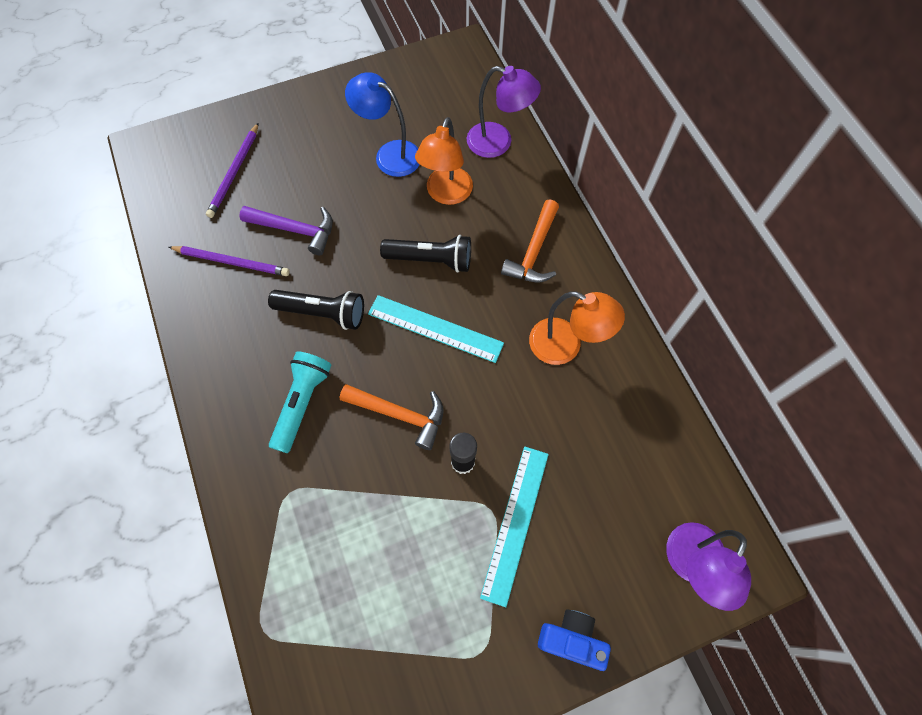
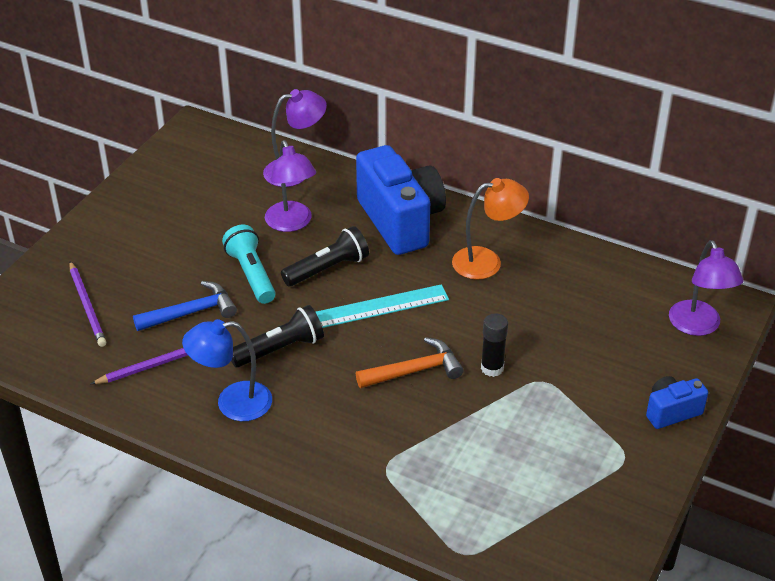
camera: 40 degrees left, 25 degrees down
purple hammer [239,206,333,255] -> blue hammer [133,281,237,331]
turquoise flashlight [269,351,331,453] -> turquoise flashlight moved to [222,225,276,304]
blue lamp [345,72,420,177] -> blue lamp moved to [182,319,272,421]
orange lamp [415,117,473,205] -> purple lamp [265,140,316,232]
turquoise ruler [480,446,549,607] -> none
orange hammer [501,199,559,282] -> blue camera [356,145,446,255]

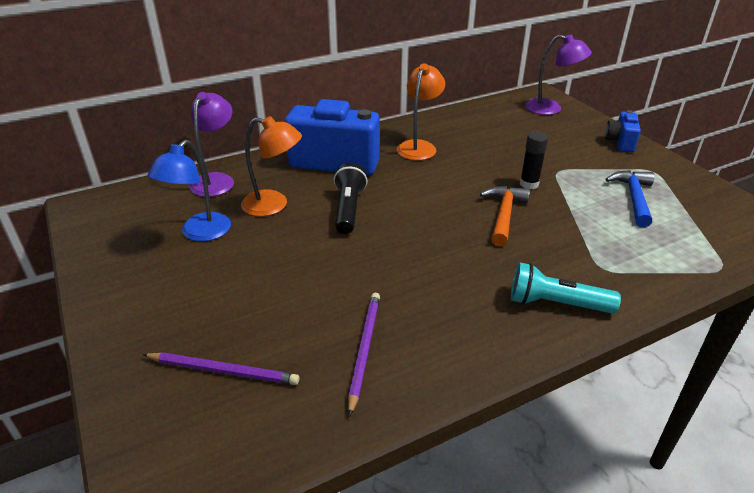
camera: 55 degrees left, 5 degrees down
blue hammer [133,281,237,331] -> blue hammer moved to [606,170,655,228]
blue lamp [182,319,272,421] -> blue lamp moved to [148,140,231,241]
turquoise flashlight [222,225,276,304] -> turquoise flashlight moved to [511,262,621,314]
black flashlight [231,305,324,368] -> none
purple lamp [265,140,316,232] -> orange lamp [241,116,302,217]
turquoise ruler [316,284,449,328] -> none

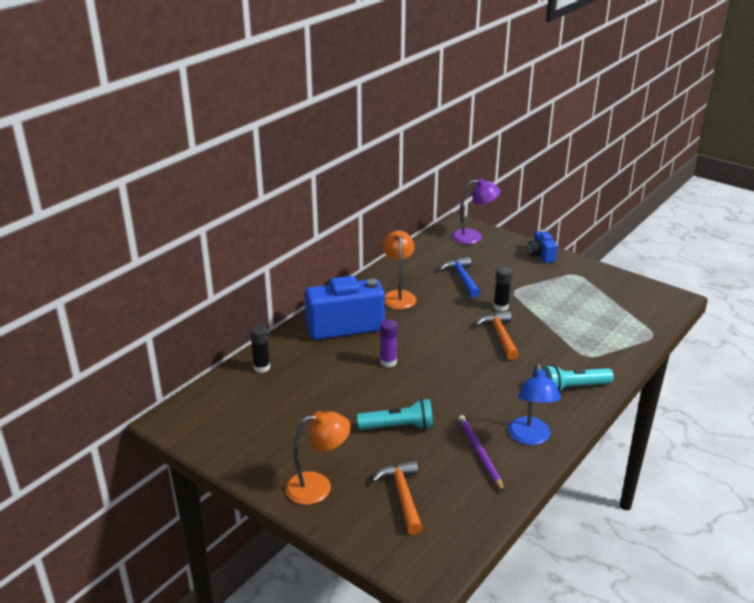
camera: 25 degrees left, 5 degrees down
purple pencil [143,352,299,385] -> orange hammer [372,460,423,535]
blue lamp [148,140,231,241] -> blue lamp moved to [508,364,561,445]
purple lamp [189,92,234,197] -> black glue stick [250,324,270,373]
orange lamp [241,116,302,217] -> orange lamp moved to [286,411,351,505]
black flashlight [334,163,368,234] -> purple glue stick [380,319,398,367]
blue hammer [606,170,655,228] -> blue hammer moved to [440,257,480,298]
none -> turquoise flashlight [357,398,433,430]

